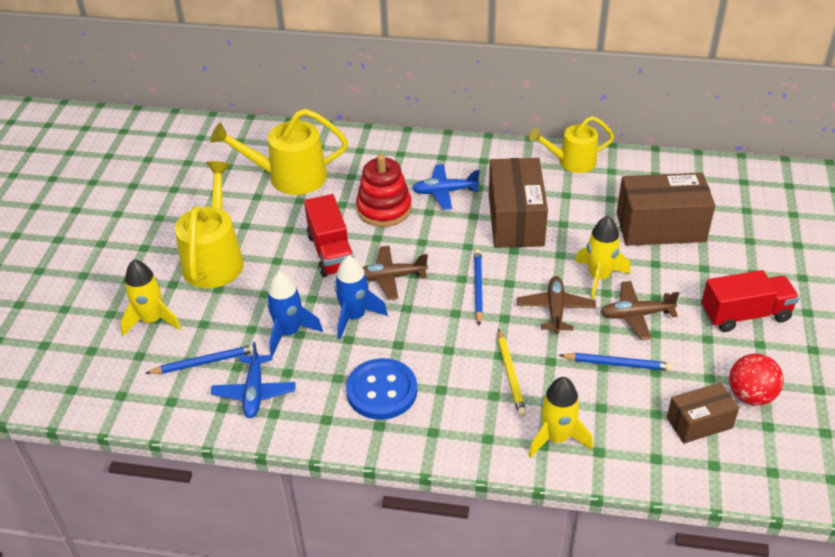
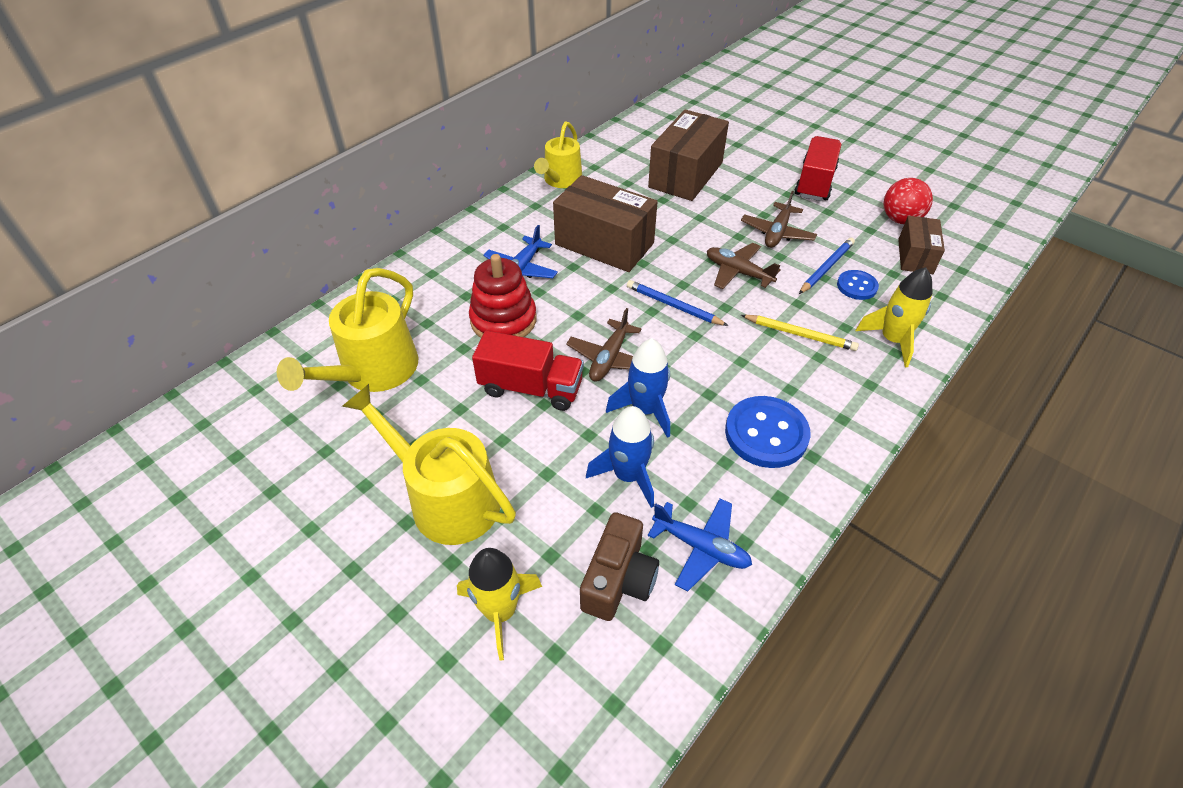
camera: 60 degrees left, 5 degrees up
blue pencil [145,345,257,374] -> brown camera [580,512,659,621]
yellow rocket [575,216,630,300] -> none
none -> blue button [837,270,879,300]

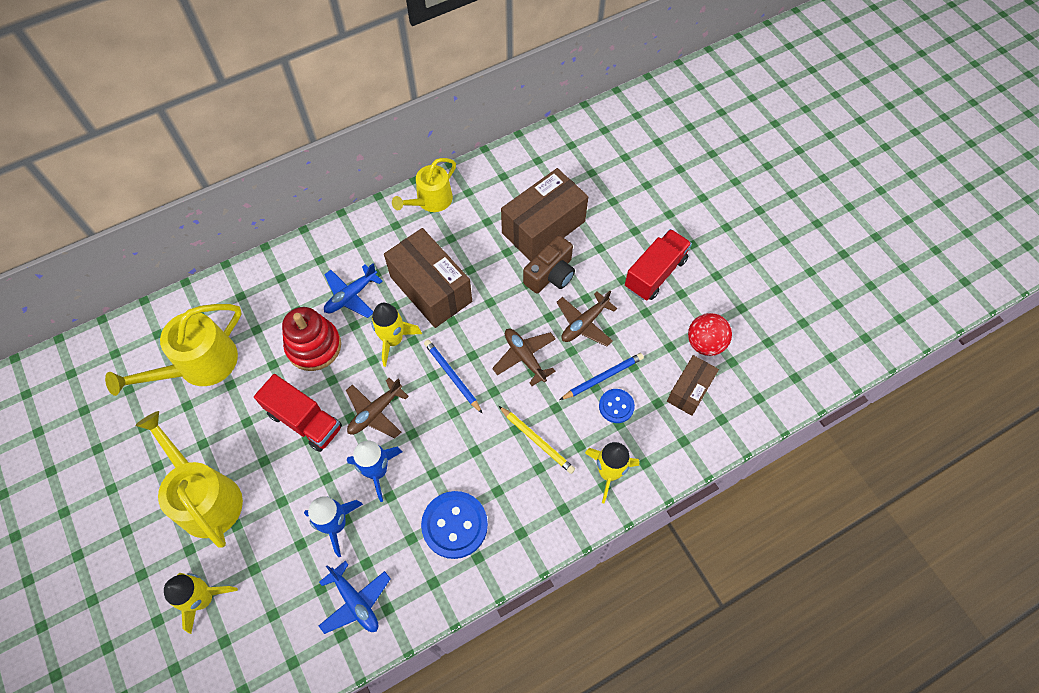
camera: 20 degrees right, 15 degrees up
brown camera [580,512,659,621] -> brown camera moved to [523,235,575,293]
none -> yellow rocket [371,303,422,367]

